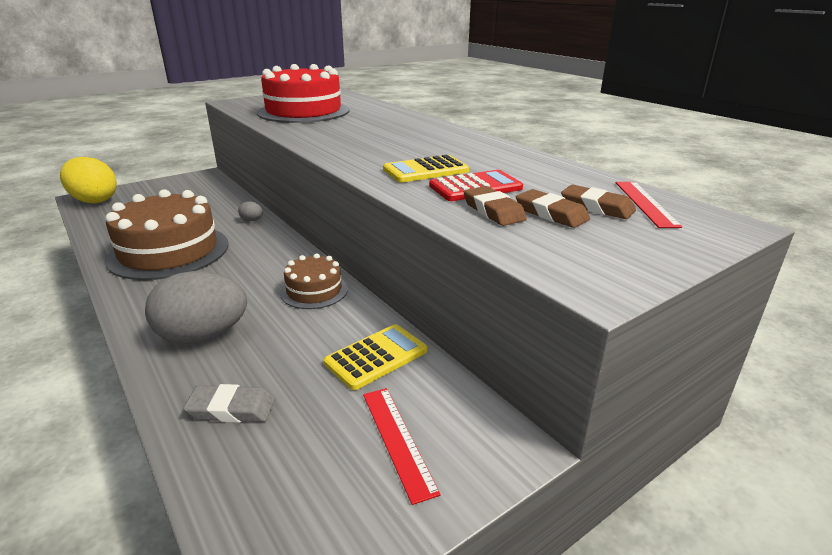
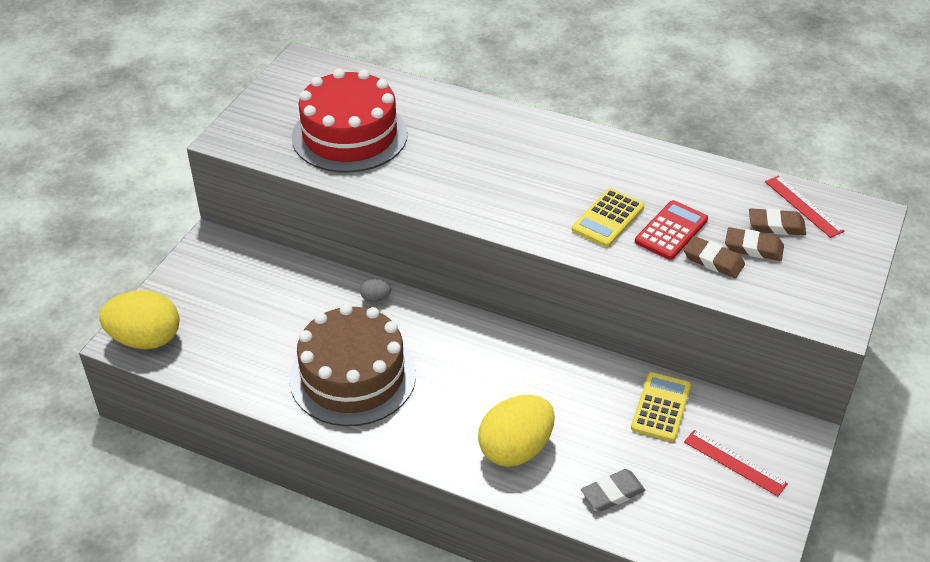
camera: 30 degrees left, 15 degrees up
grey egg [145,271,247,344] -> yellow egg [478,395,555,467]
brown cake [280,253,348,309] -> none

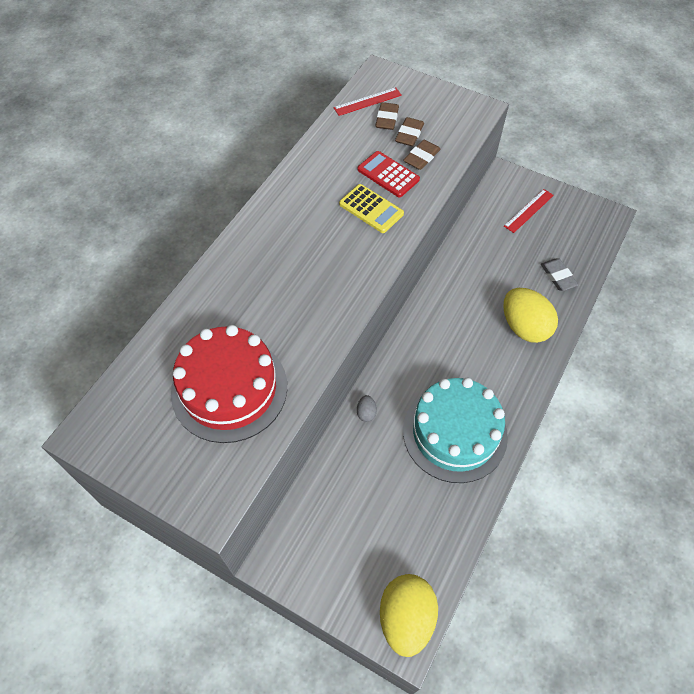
camera: 85 degrees left, 15 degrees up
brown cake [289,304,416,426] -> turquoise cake [403,378,508,483]
yellow calculator [631,372,691,442] -> none

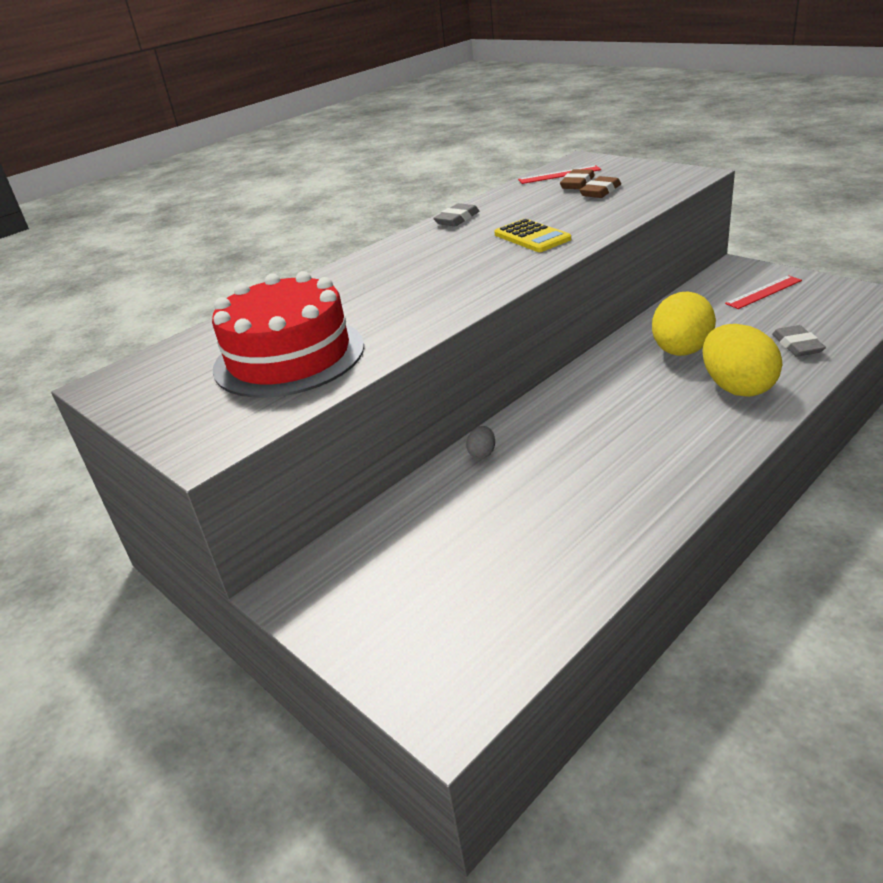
camera: 20 degrees right, 25 degrees down
red calculator [357,151,420,197] -> none
yellow egg [380,574,438,657] -> yellow egg moved to [652,291,716,356]
brown eraser [403,140,441,170] -> none
turquoise cake [403,378,508,483] -> none
none -> grey eraser [433,203,479,226]

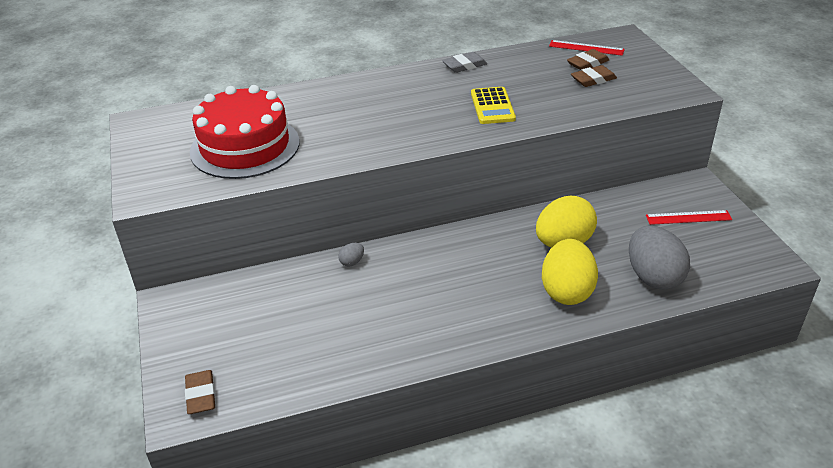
camera: 25 degrees right, 5 degrees up
grey eraser [772,325,826,357] -> grey egg [629,226,690,289]
none -> brown eraser [185,370,215,414]

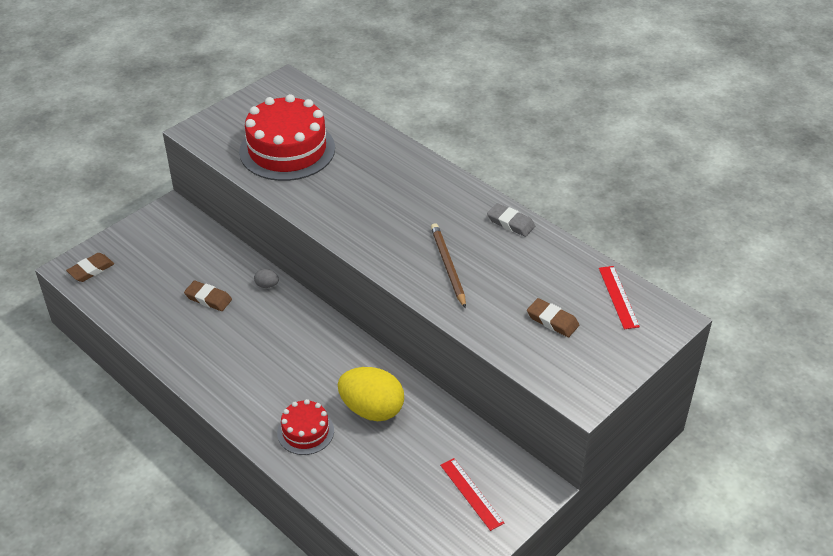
camera: 60 degrees right, 5 degrees up
yellow calculator [471,87,516,124] -> brown pencil [431,223,466,309]
yellow egg [542,239,598,305] -> red cake [277,399,334,455]
brown eraser [567,49,609,71] -> brown eraser moved to [184,281,232,311]
grey egg [629,226,690,289] -> none

